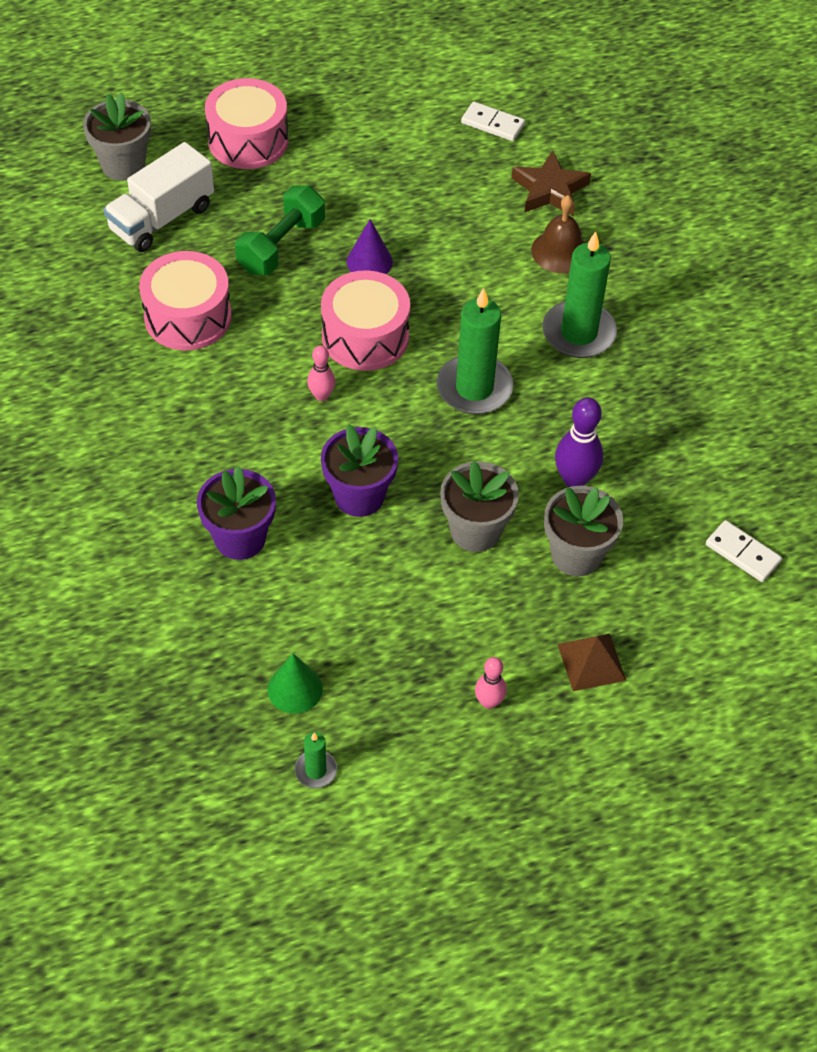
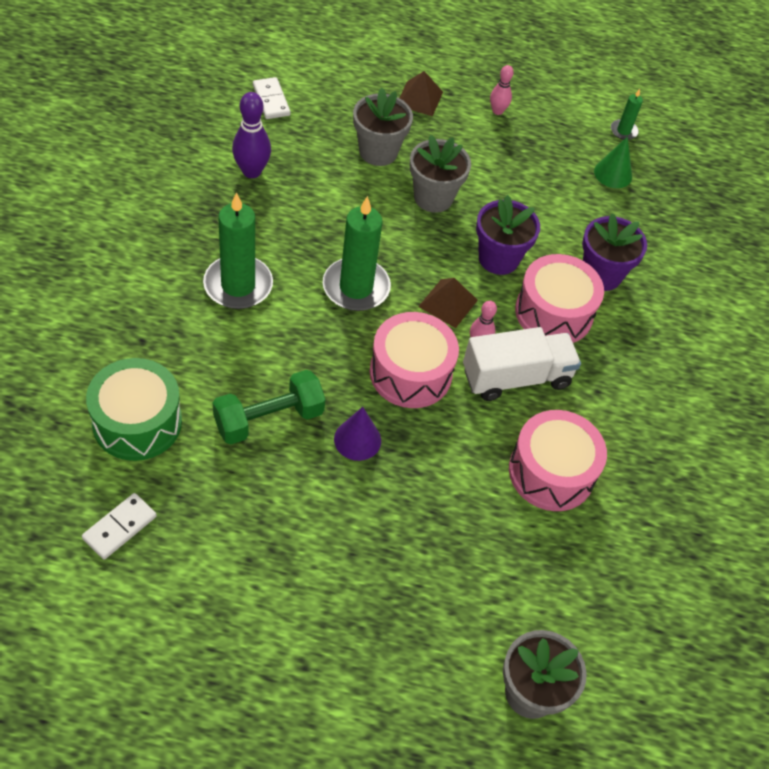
camera: 155 degrees left, 0 degrees up
white truck [103,142,214,252] -> white truck moved to [463,327,581,401]
pink drum [205,78,288,169] -> pink drum moved to [515,254,604,343]
green dumbbell [235,186,325,275] -> green dumbbell moved to [213,370,325,445]
white domino [461,101,525,141] -> white domino turned 75 degrees clockwise [82,493,157,560]
brown star [512,151,591,216] -> green drum [86,358,182,461]
brown bell [531,195,585,273] -> none
purple bowling pin [555,397,603,487] -> purple bowling pin moved to [232,92,271,178]
none -> brown pyramid [418,278,478,328]

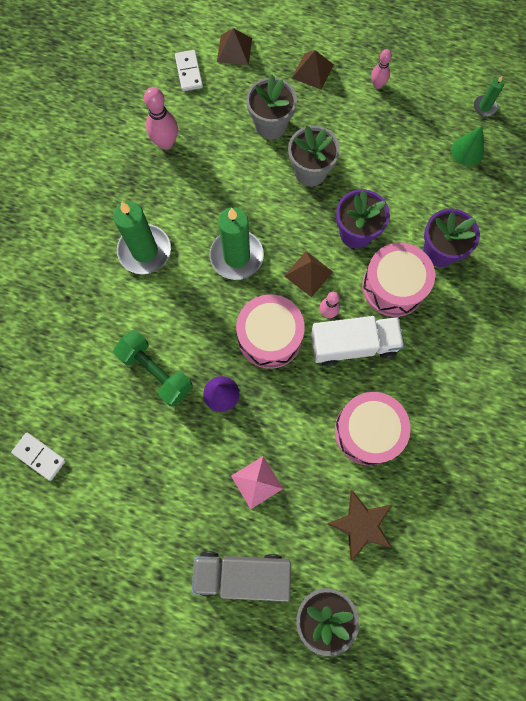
camera: 15 degrees right, 20 degrees up
white domino [82,493,157,560] -> white domino turned 75 degrees clockwise [11,433,66,481]
green drum [86,358,182,461] -> none
green dumbbell [213,370,325,445] -> green dumbbell turned 60 degrees clockwise [113,330,193,407]
purple bowling pin [232,92,271,178] -> pink bowling pin [144,87,178,150]
none -> grey truck [192,551,291,602]
none -> brown pyramid [217,28,252,65]
none -> pink pyramid [231,456,283,509]
none -> brown star [327,490,393,561]

